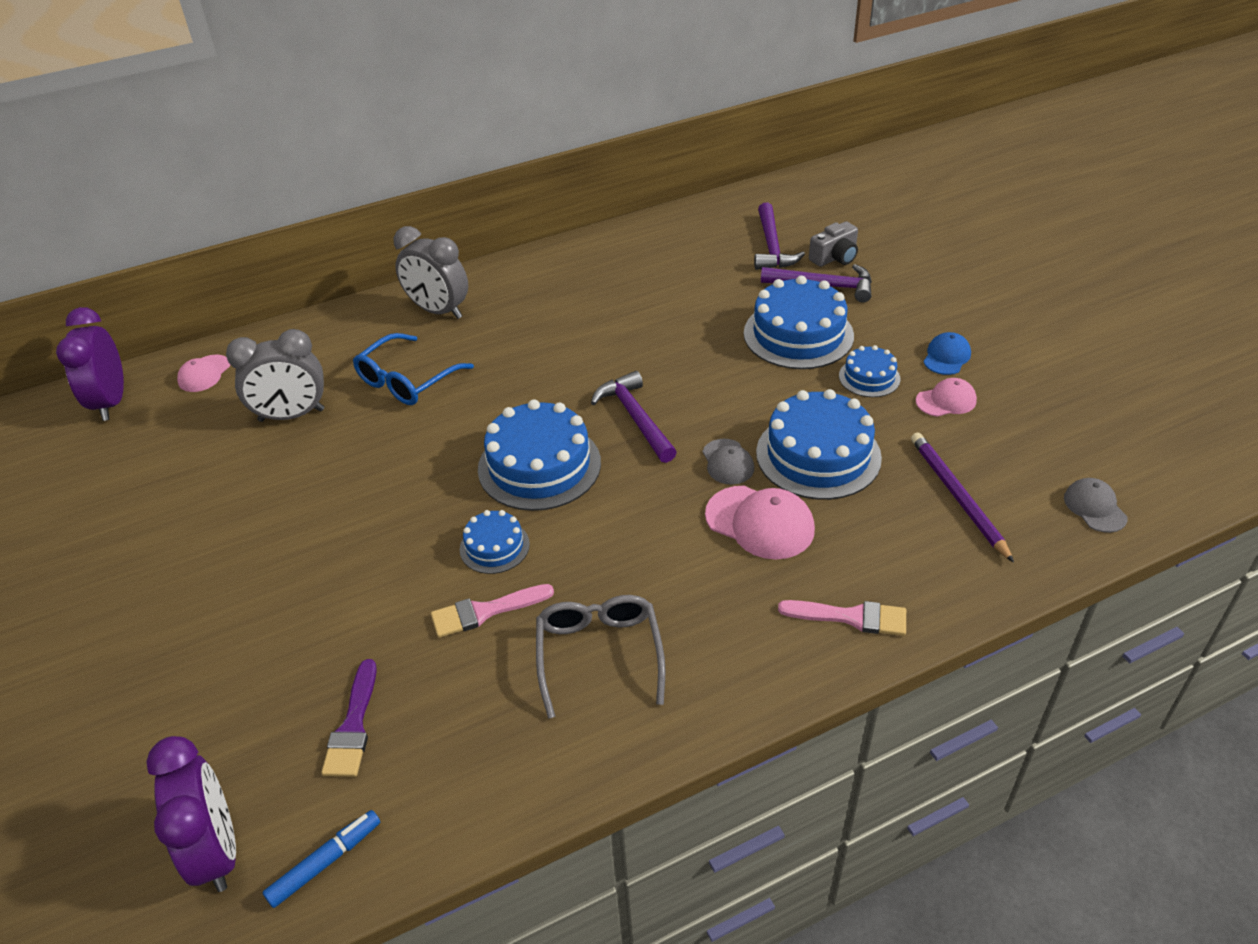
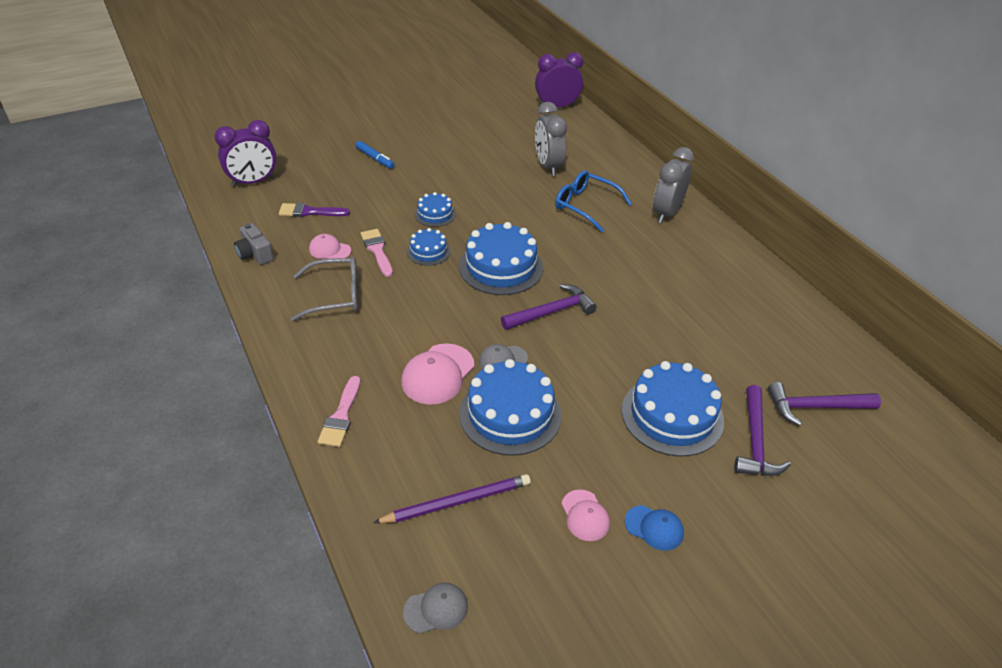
camera: 85 degrees right, 0 degrees up
pink cap [177,355,230,392] -> pink cap moved to [309,234,351,259]
blue marker [263,810,380,908] -> blue marker moved to [356,141,395,169]
grey camera [809,221,858,267] -> grey camera moved to [234,223,274,265]
blue cake [839,345,900,397] -> blue cake moved to [415,192,456,227]

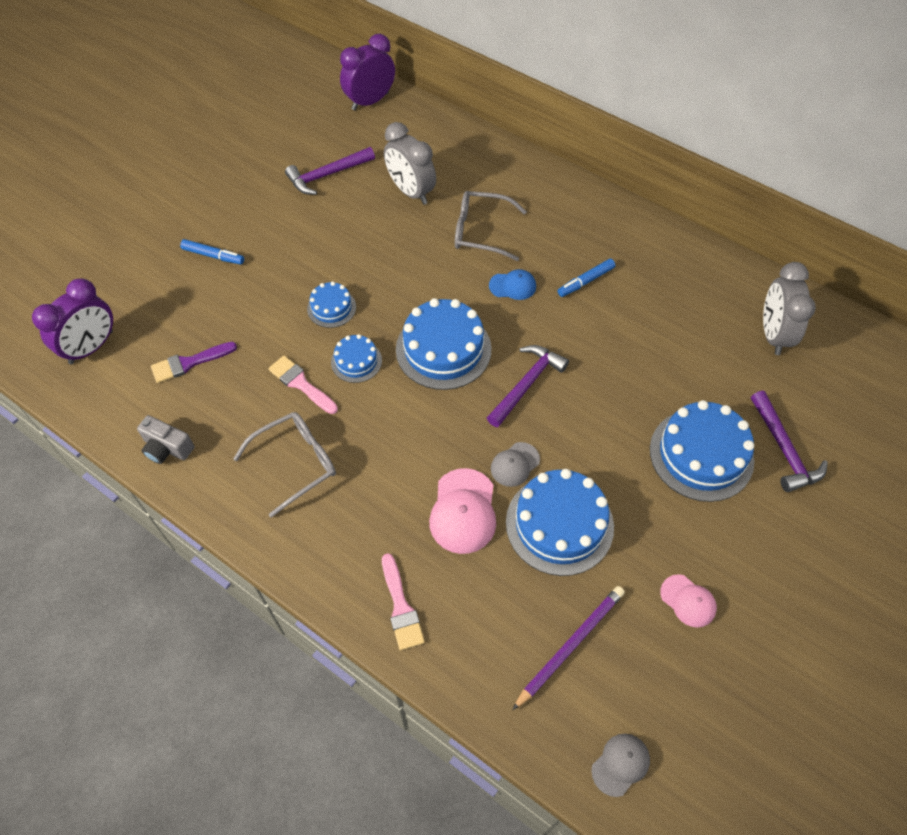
camera: 25 degrees left, 15 degrees up
pink cap [309,234,351,259] -> none
blue glasses [555,170,632,232] -> grey glasses [455,191,527,261]
blue cap [625,505,684,551] -> blue cap moved to [489,269,536,300]
grey clock [653,147,694,223] -> grey clock moved to [763,262,816,355]
purple hammer [768,382,881,426] -> purple hammer moved to [285,147,375,195]
none -> blue marker [558,259,615,297]

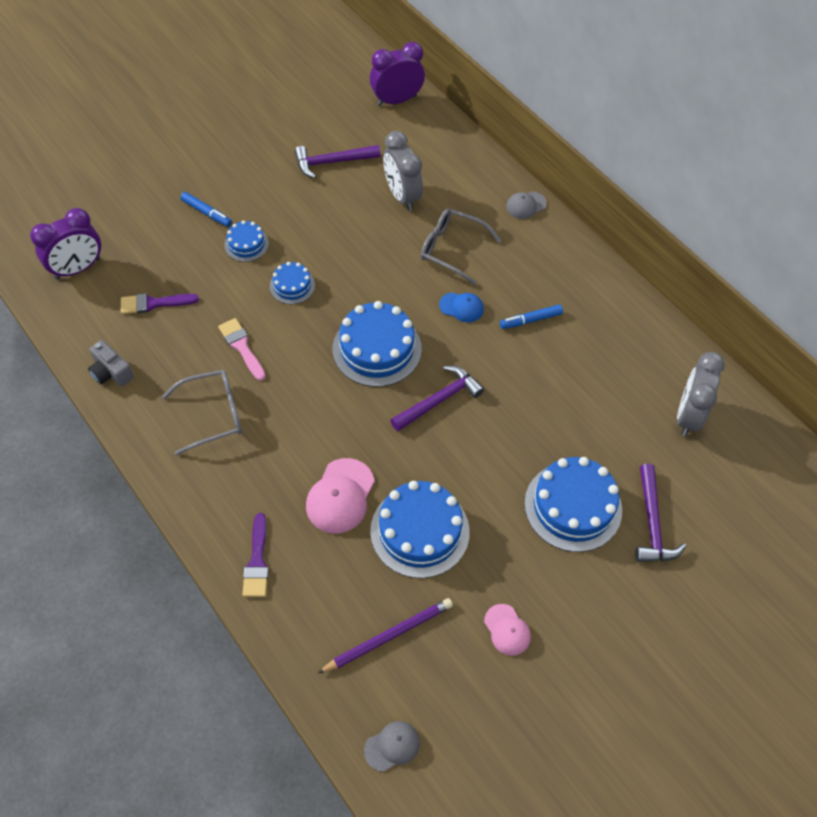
camera: 15 degrees right, 0 degrees up
blue cake [331,334,382,383] -> blue cake moved to [224,220,269,262]
pink brush [382,553,425,650] -> purple brush [242,513,269,597]
grey cap [491,442,540,487] -> grey cap moved to [506,191,547,219]

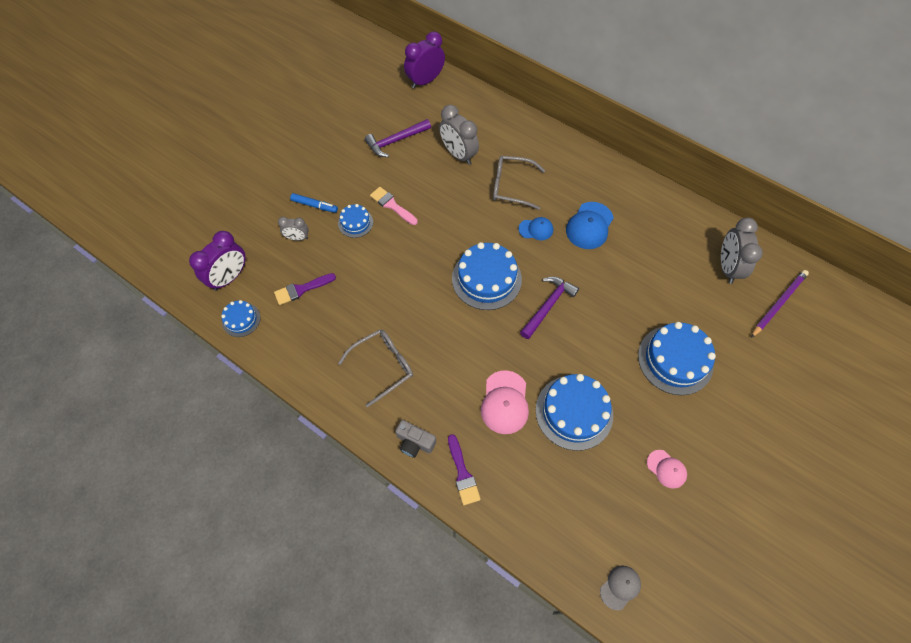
camera: 15 degrees left, 5 degrees up
grey camera [88,340,134,387] -> grey camera moved to [395,420,436,458]
pink brush [218,318,266,381] -> pink brush moved to [370,187,418,225]
blue cake [270,262,315,304] -> blue cake moved to [221,300,260,337]
purple pencil [317,598,453,674] -> purple pencil moved to [751,270,809,338]
blue marker [500,304,563,329] -> blue cap [566,202,614,249]
grey cap [506,191,547,219] -> none
purple hammer [635,464,686,562] -> none
none -> grey clock [278,217,309,241]

